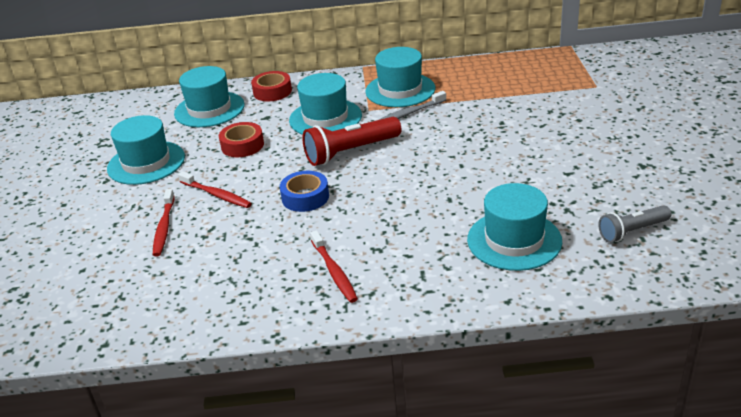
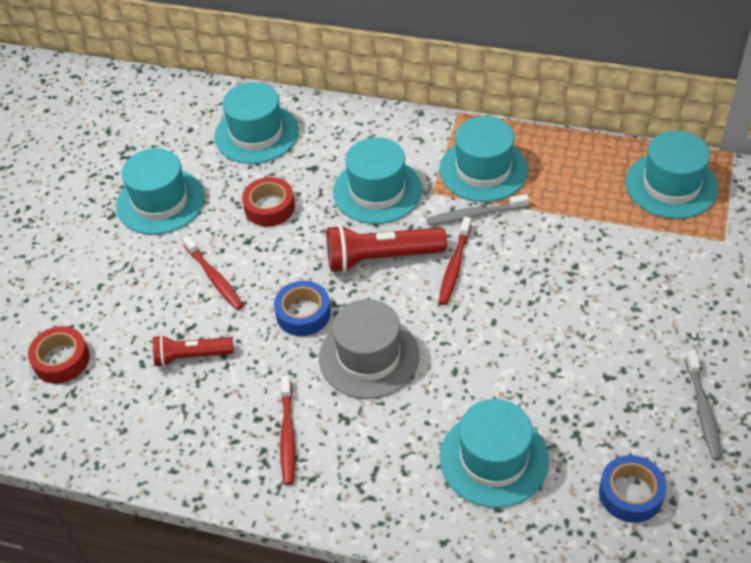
camera: 20 degrees right, 15 degrees up
red toothbrush [153,189,175,257] -> red toothbrush moved to [439,217,472,305]
red tape [251,71,292,101] -> red tape moved to [28,326,90,384]
grey flashlight [598,205,671,243] -> blue tape [599,455,666,523]
none -> red flashlight [153,335,234,367]
none -> grey hat [319,299,419,399]
none -> turquoise hat [626,131,718,219]
none -> grey toothbrush [685,351,722,460]

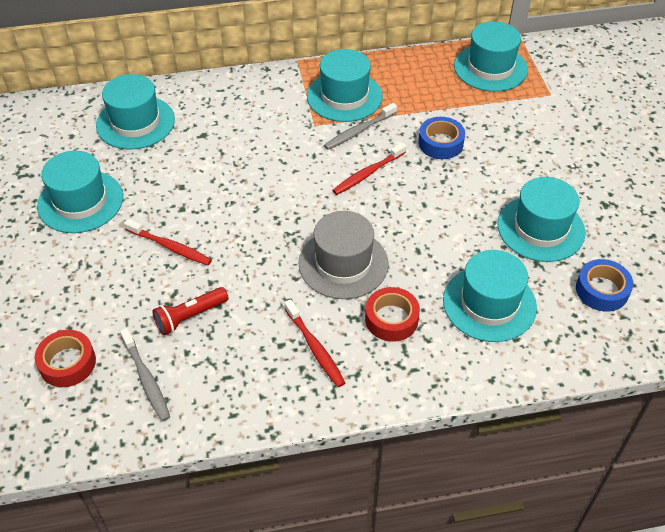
camera: 30 degrees left, 0 degrees up
red tape [242,177,295,226] -> red tape moved to [365,287,420,342]
blue tape [274,281,331,336] -> blue tape moved to [418,117,465,159]
red flashlight [327,225,447,273] -> none
turquoise hat [333,137,422,224] -> turquoise hat moved to [497,177,585,262]
red toothbrush [439,217,472,305] -> red toothbrush turned 60 degrees clockwise [332,142,406,195]
grey toothbrush [685,351,722,460] -> grey toothbrush moved to [120,328,170,421]

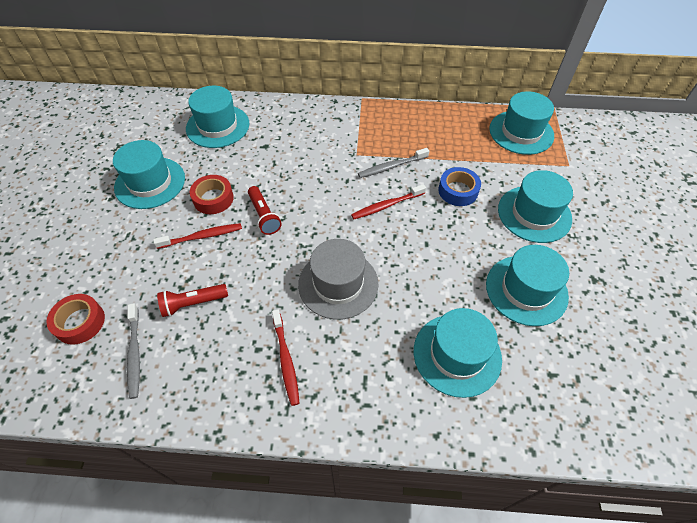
camera: 15 degrees right, 5 degrees up
red toothbrush [124,219,212,266] -> red toothbrush turned 60 degrees counterclockwise [153,223,242,249]
turquoise hat [307,49,383,122] -> turquoise hat moved to [498,170,573,243]
red tape [365,287,420,342] -> red tape moved to [190,175,234,214]
blue tape [576,259,633,312] -> none
none -> red flashlight [248,186,282,235]

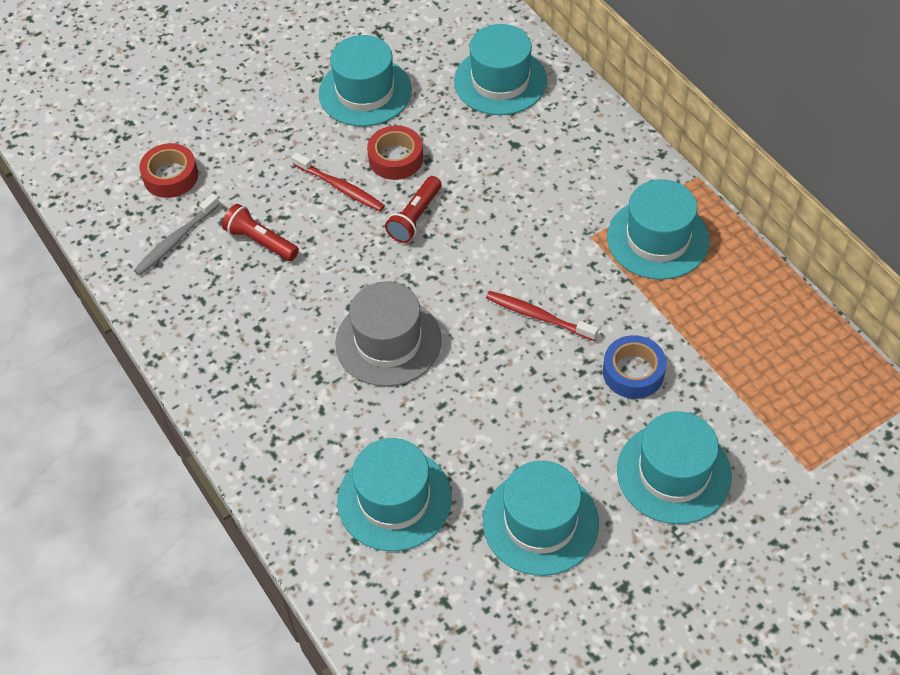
camera: 55 degrees right, 0 degrees up
red toothbrush [272,309,300,406] -> none
grey toothbrush [358,148,429,178] -> none
turquoise hat [489,91,554,155] -> turquoise hat moved to [607,179,710,280]

